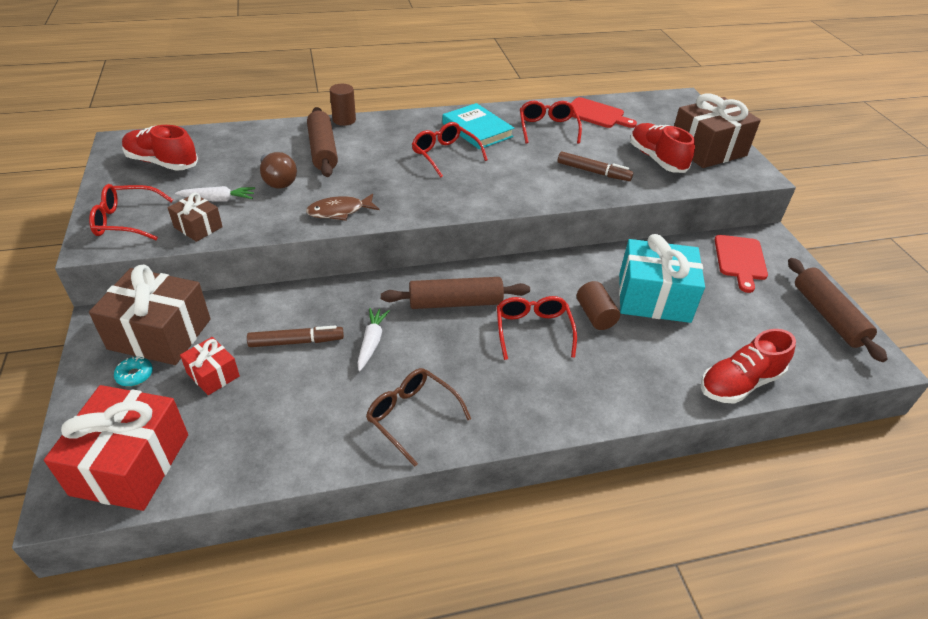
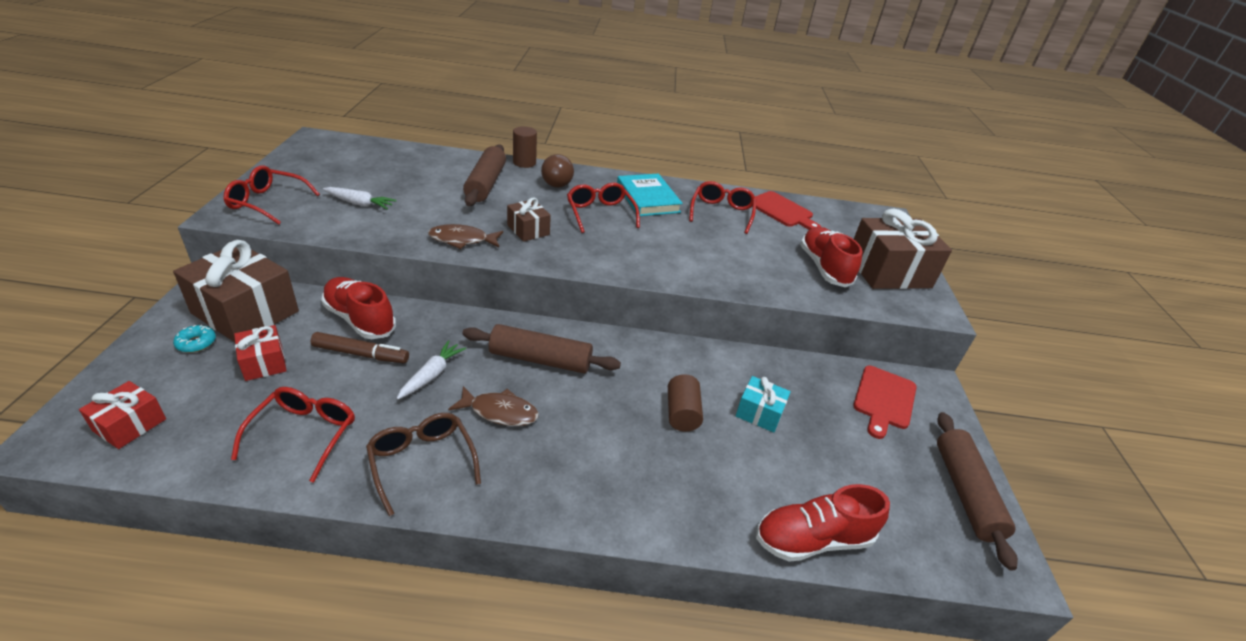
camera: 15 degrees right, 5 degrees down
red gift [44,385,188,511] -> red gift [79,381,166,449], size x0.51
red shoe [122,125,198,171] -> red shoe moved to [321,277,396,339]
brown gift [168,193,223,242] -> brown gift moved to [507,197,551,242]
brown light bulb [260,152,297,189] -> brown light bulb moved to [541,154,574,188]
red glasses [497,296,577,360] -> red glasses moved to [231,387,355,483]
brown marker [558,152,633,181] -> none
turquoise gift [619,234,705,323] -> turquoise gift [736,376,791,432], size x0.51
none -> brown fish [448,386,539,426]

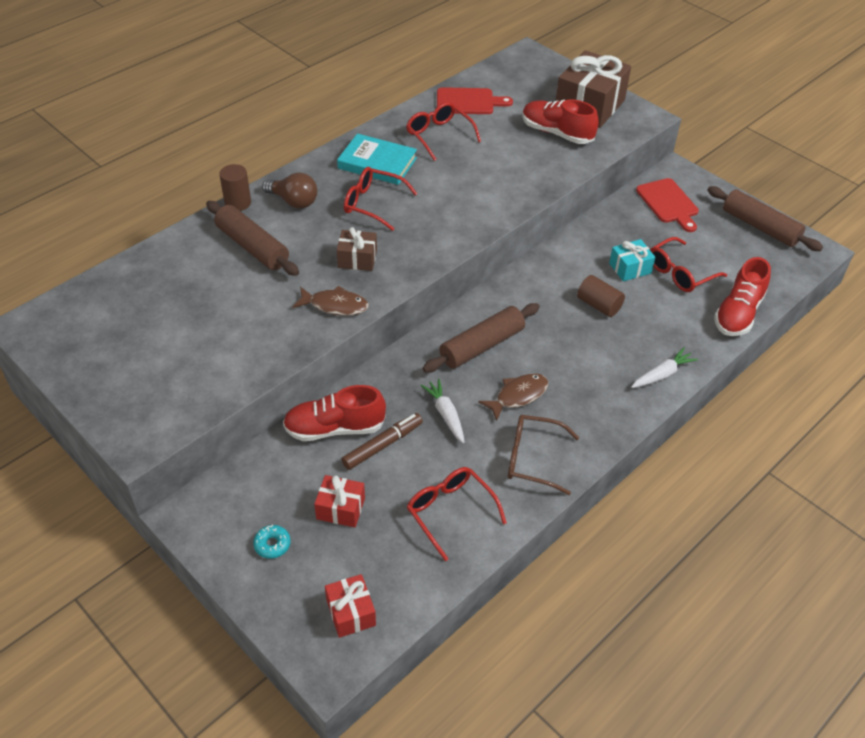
camera: 45 degrees left, 10 degrees up
brown gift [173,240,299,342] -> none
red glasses [223,166,320,225] -> red glasses moved to [650,237,727,292]
white carrot [323,187,397,209] -> white carrot moved to [631,348,698,388]
brown fish [428,224,503,249] -> brown fish turned 120 degrees counterclockwise [292,286,369,316]

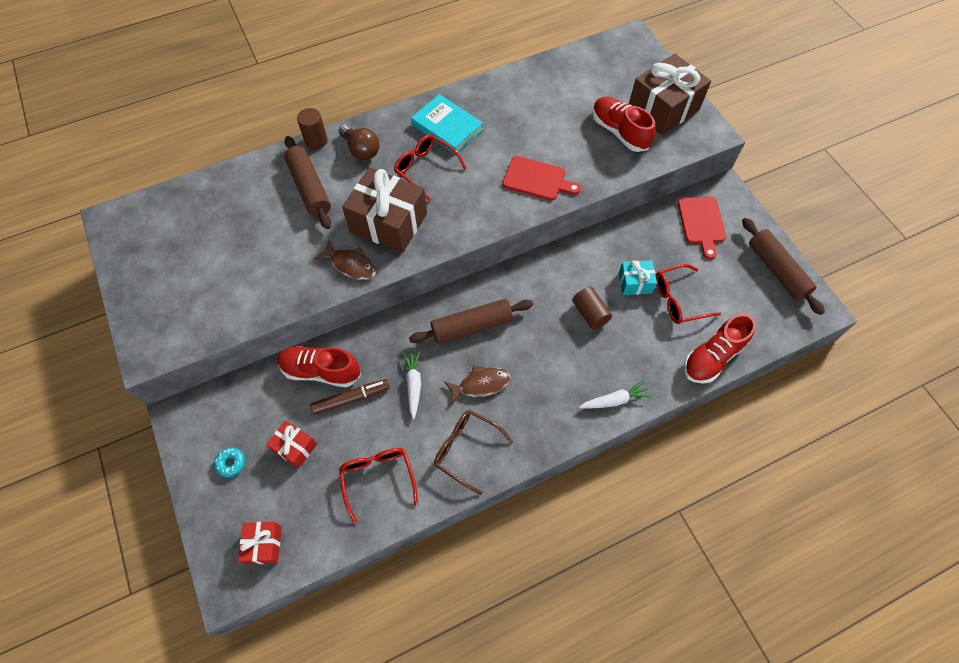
camera: 20 degrees right, 15 degrees up
brown gift [337,227,377,271] -> brown gift [342,167,427,253], size x1.97
red glasses [406,102,481,161] -> none
red cutting board [437,87,513,114] -> red cutting board moved to [502,156,581,201]

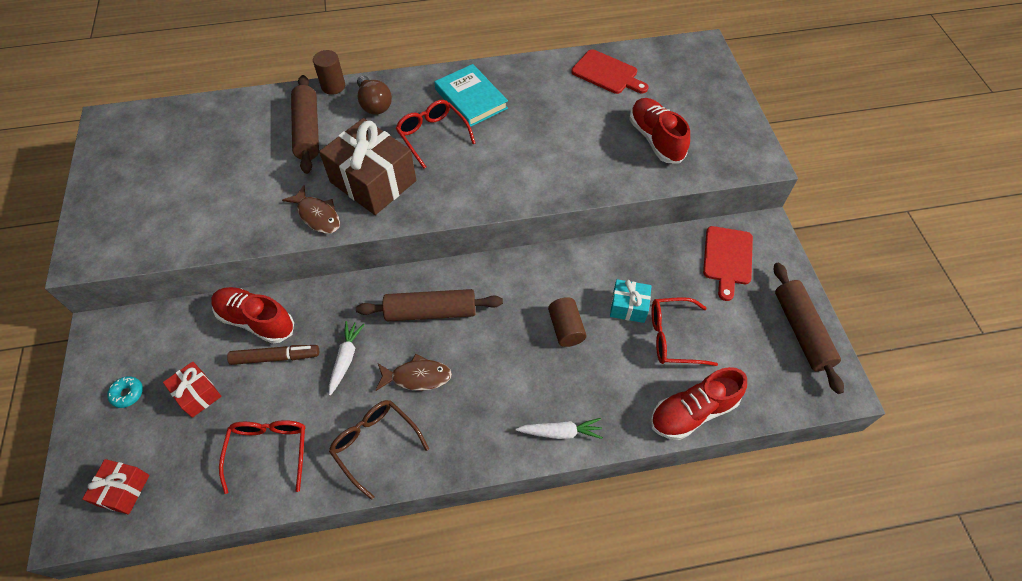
camera: 15 degrees right, 5 degrees down
red cutting board [502,156,581,201] -> red cutting board moved to [571,49,649,94]
brown gift [629,54,711,135] -> none

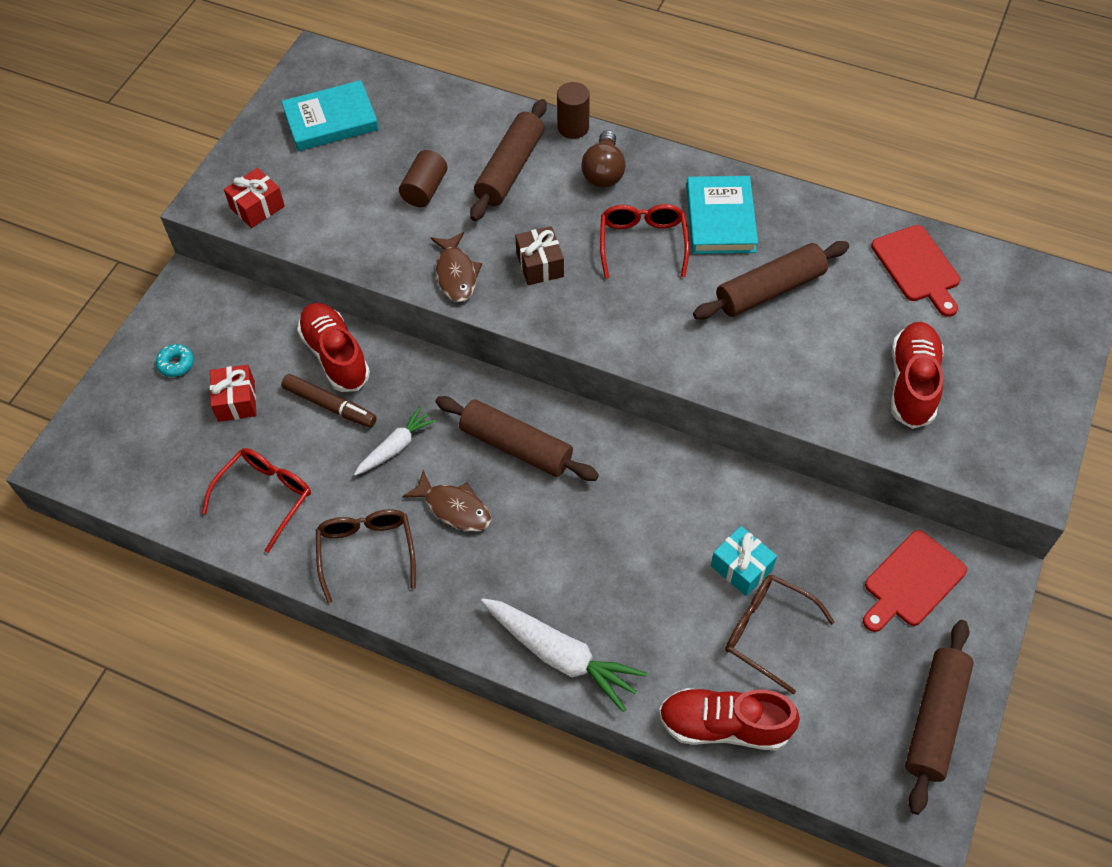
camera: 35 degrees right, 0 degrees up
red gift [82,459,149,514] -> red gift moved to [224,168,285,228]
brown gift [319,118,416,215] -> brown gift [515,226,564,285], size x0.51
white carrot [516,418,603,439] -> white carrot [481,598,647,712], size x1.67
brown cylinder [548,297,587,347] -> brown cylinder moved to [399,150,448,207]
red glasses [651,297,718,366] -> brown glasses [725,575,835,694]
none -> turquoise book [281,80,379,151]
none -> brown rolling pin [693,241,849,320]

